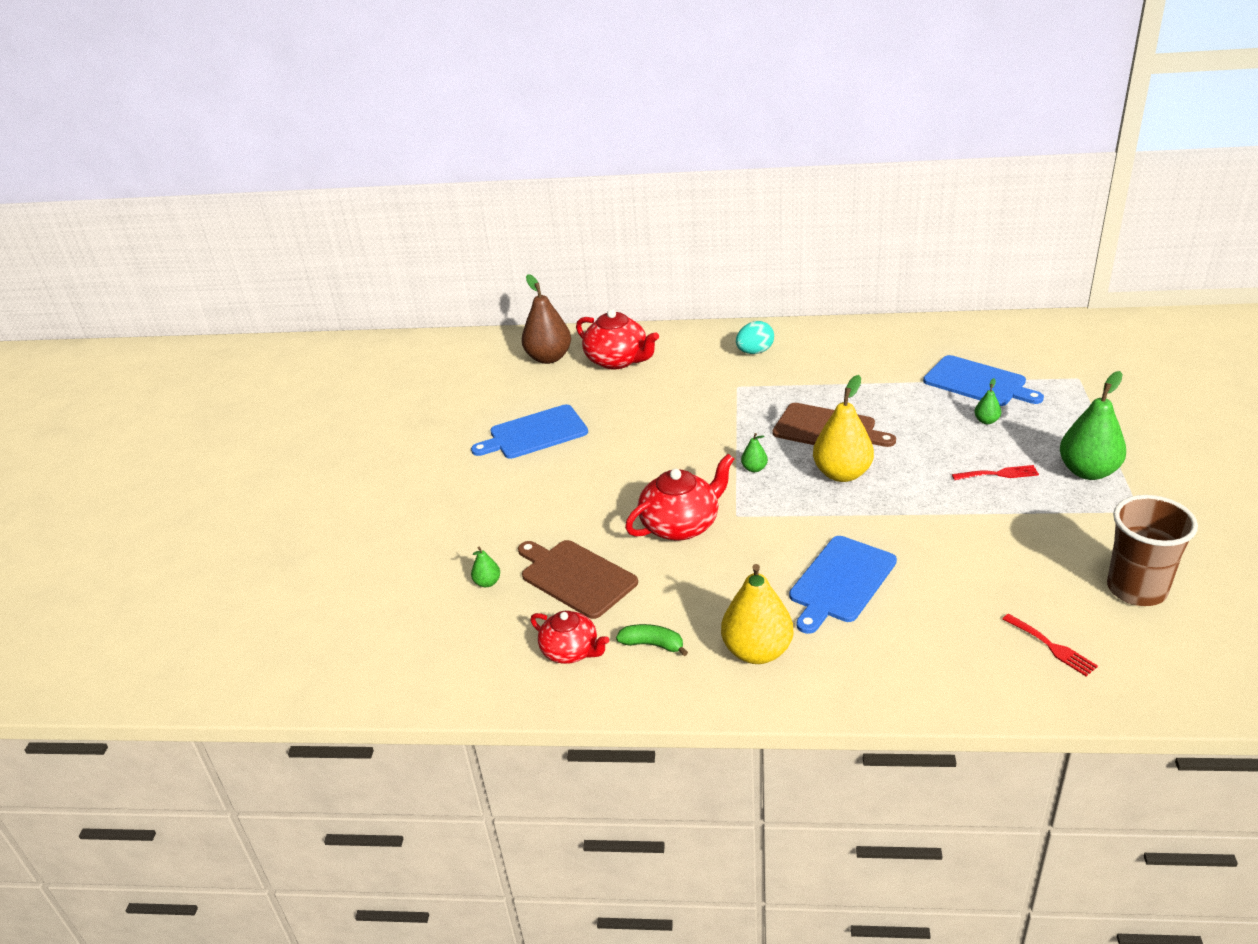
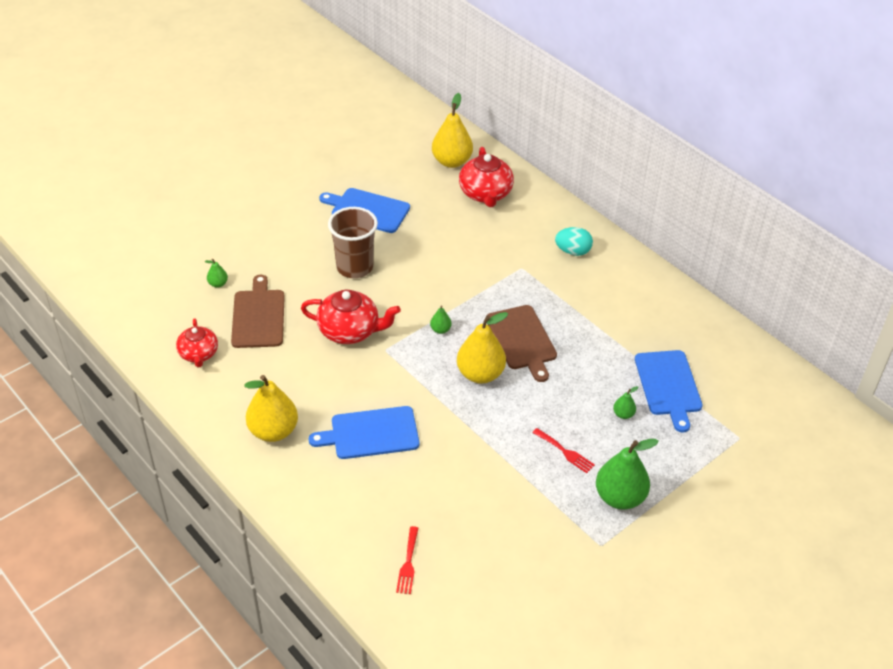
camera: 40 degrees right, 10 degrees up
brown pear [522,274,571,364] -> yellow pear [432,93,473,168]
green banana [616,624,688,656] -> none
brown cup [1107,495,1198,606] -> brown cup moved to [328,207,378,278]

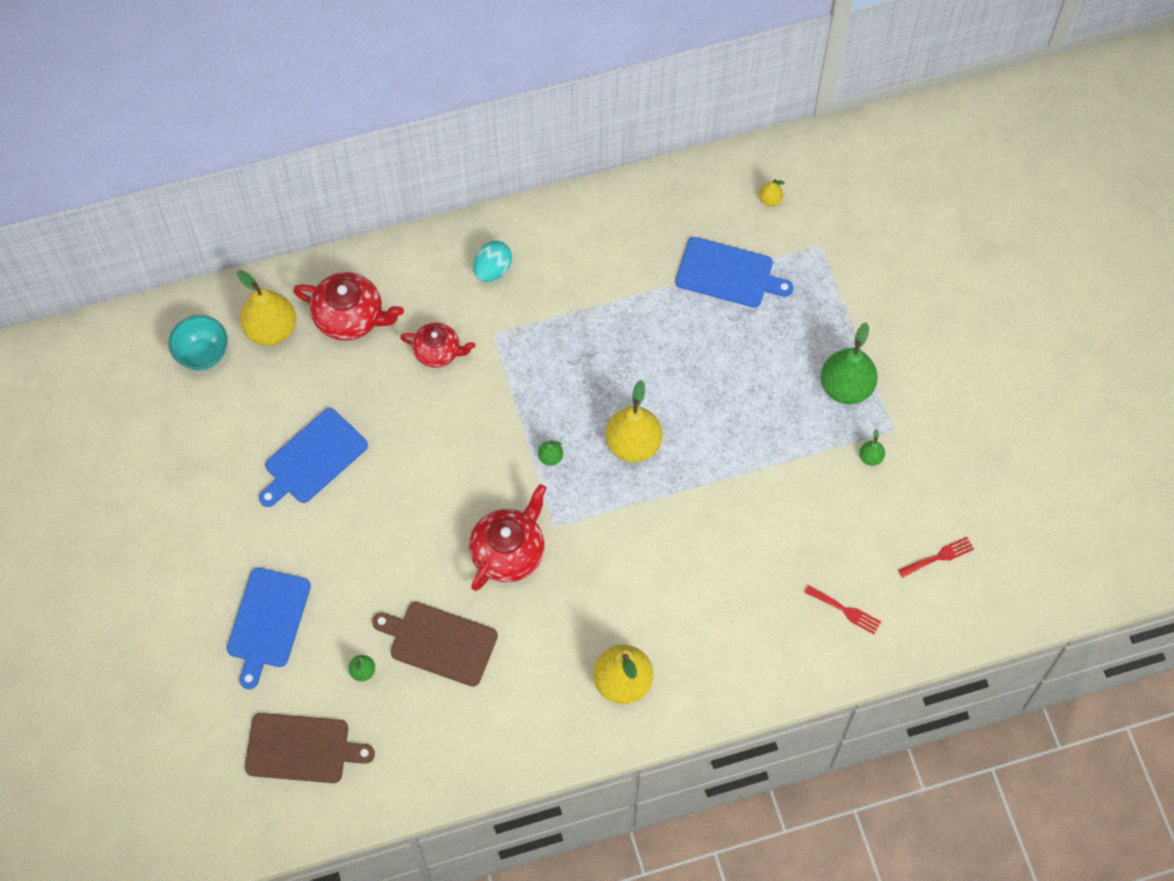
camera: 65 degrees left, 20 degrees up
red teapot [176,319,218,367] -> red teapot moved to [400,322,476,368]
blue cutting board [309,406,420,459] -> blue cutting board moved to [227,568,311,689]
brown cup [328,207,378,278] -> none
brown cutting board [486,305,557,382] -> brown cutting board moved to [245,713,375,783]
red fork [532,428,595,473] -> red fork moved to [898,537,974,578]
green pear [613,386,638,419] -> green pear moved to [859,429,885,466]
none -> turquoise bowl [168,315,228,370]
none -> yellow pear [759,179,785,206]

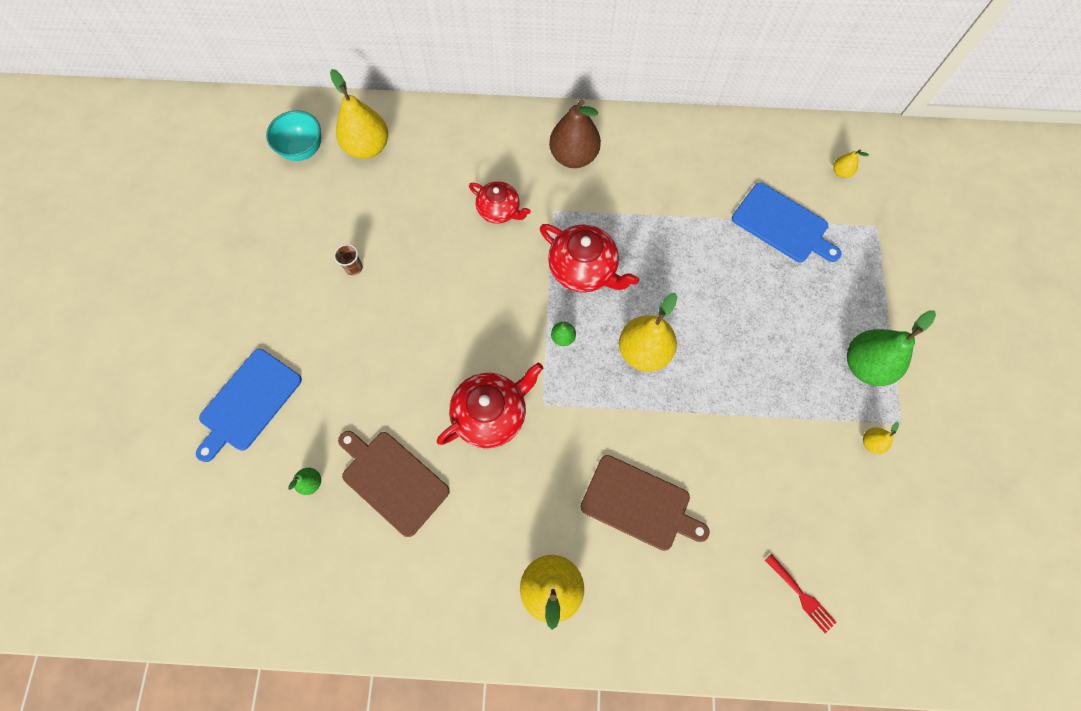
camera: 20 degrees right, 5 degrees up
brown cutting board [245,713,375,783] -> brown cutting board moved to [580,455,710,551]
blue cutting board [259,408,368,507] -> brown cup [334,244,363,275]
red teapot [293,272,404,341] -> red teapot moved to [540,224,639,293]
turquoise egg [474,241,512,282] -> brown pear [549,99,601,168]
green pear [859,429,885,466] -> yellow pear [863,422,899,454]
red fork [898,537,974,578] -> none

